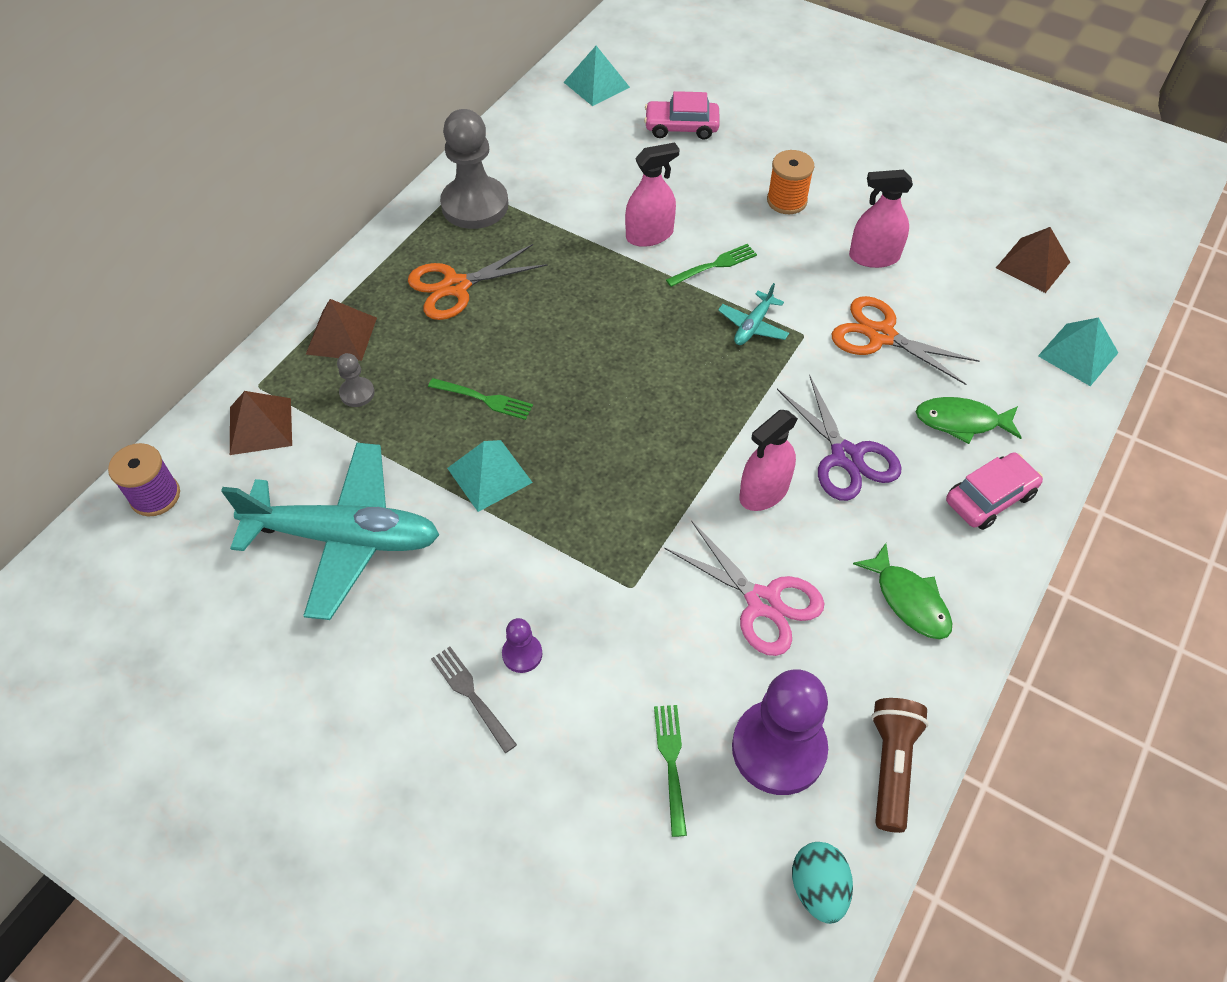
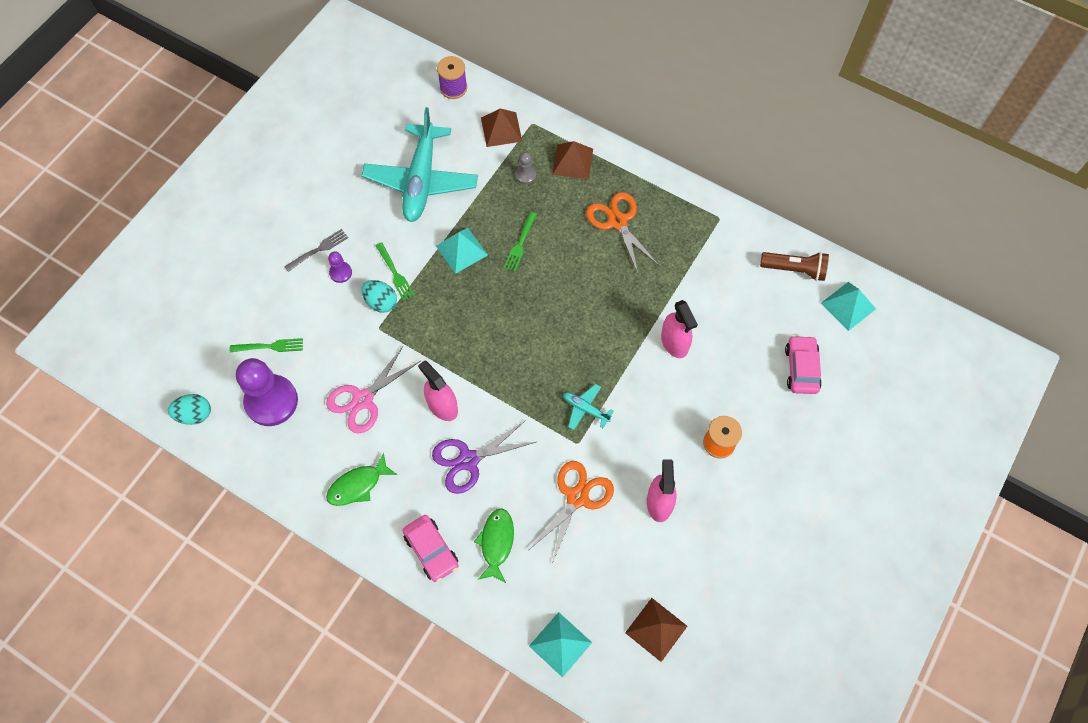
camera: 90 degrees right, 10 degrees up
grey pawn [440,109,508,229] -> none
green fork [666,244,757,287] -> green fork moved to [376,242,415,301]
brown flashlight [871,698,929,833] -> brown flashlight moved to [760,252,829,281]
none -> turquoise egg [361,280,397,313]

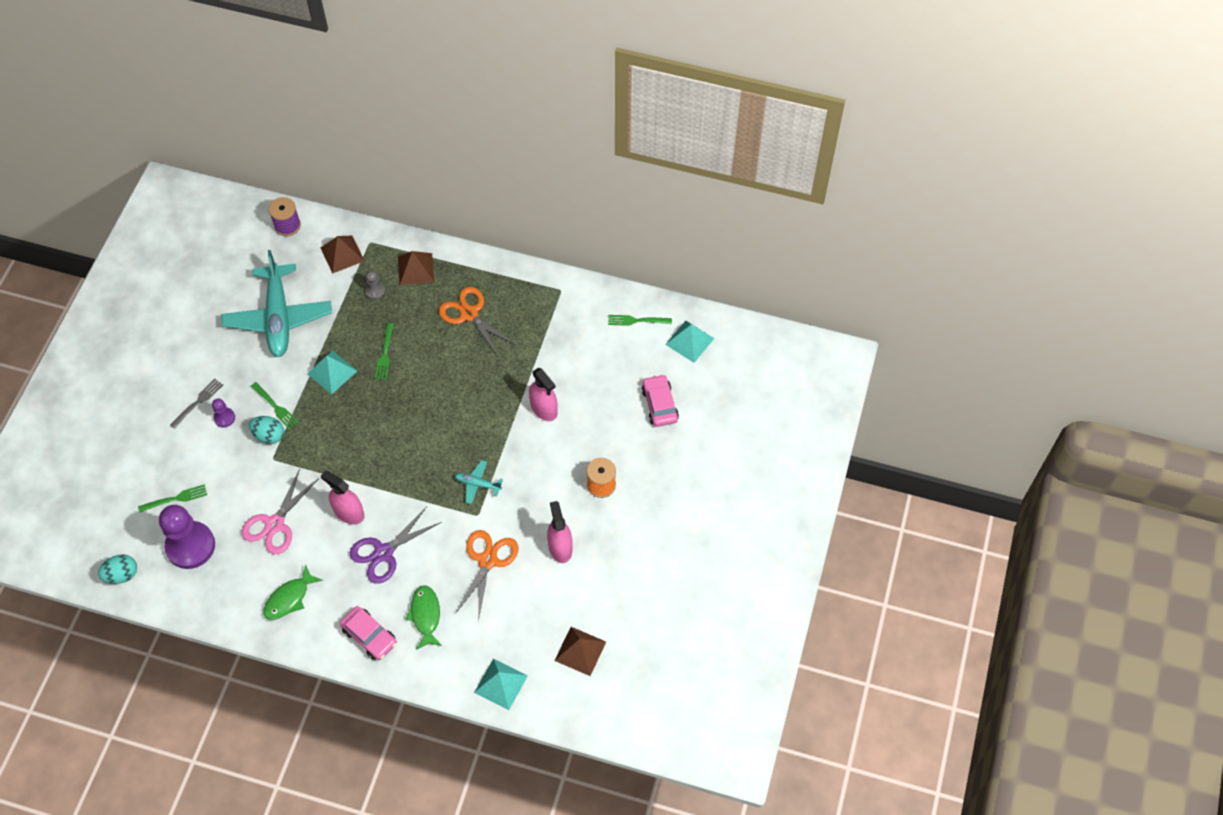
camera: 15 degrees left, 5 degrees down
brown flashlight [760,252,829,281] -> green fork [608,315,672,326]

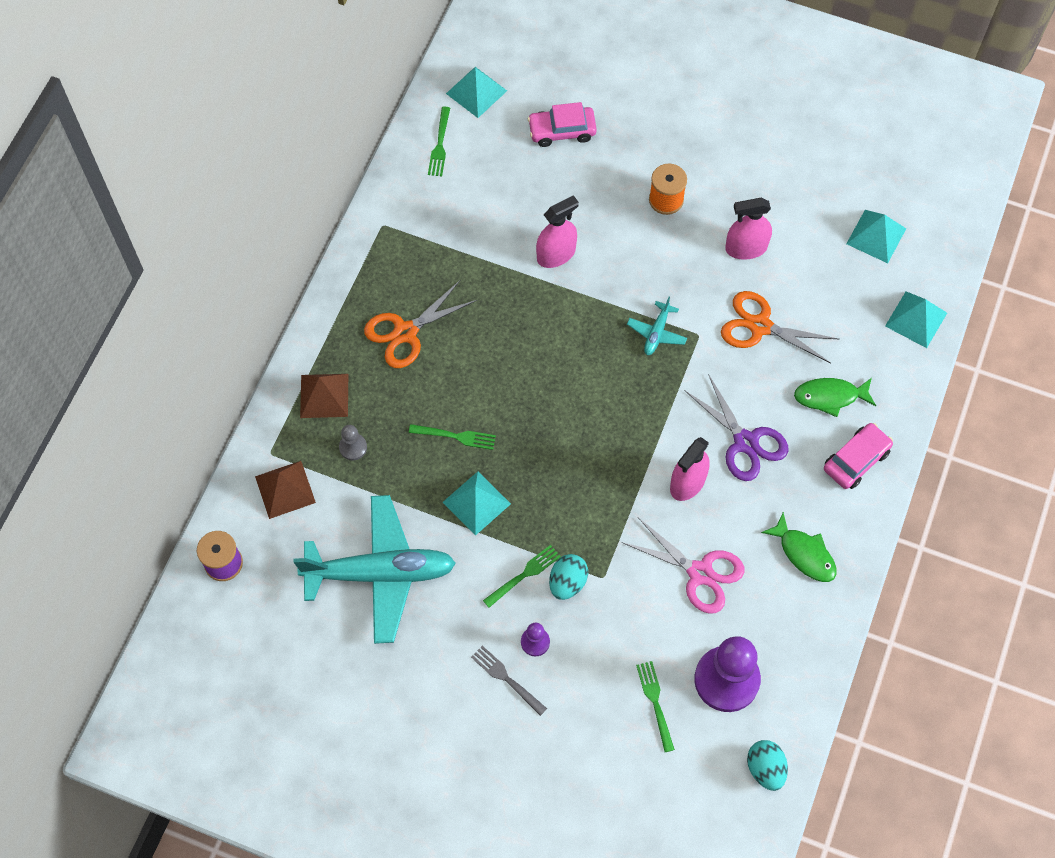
camera: 85 degrees left, 5 degrees up
brown pyramid [554,627,606,676] -> turquoise pyramid [846,210,906,263]

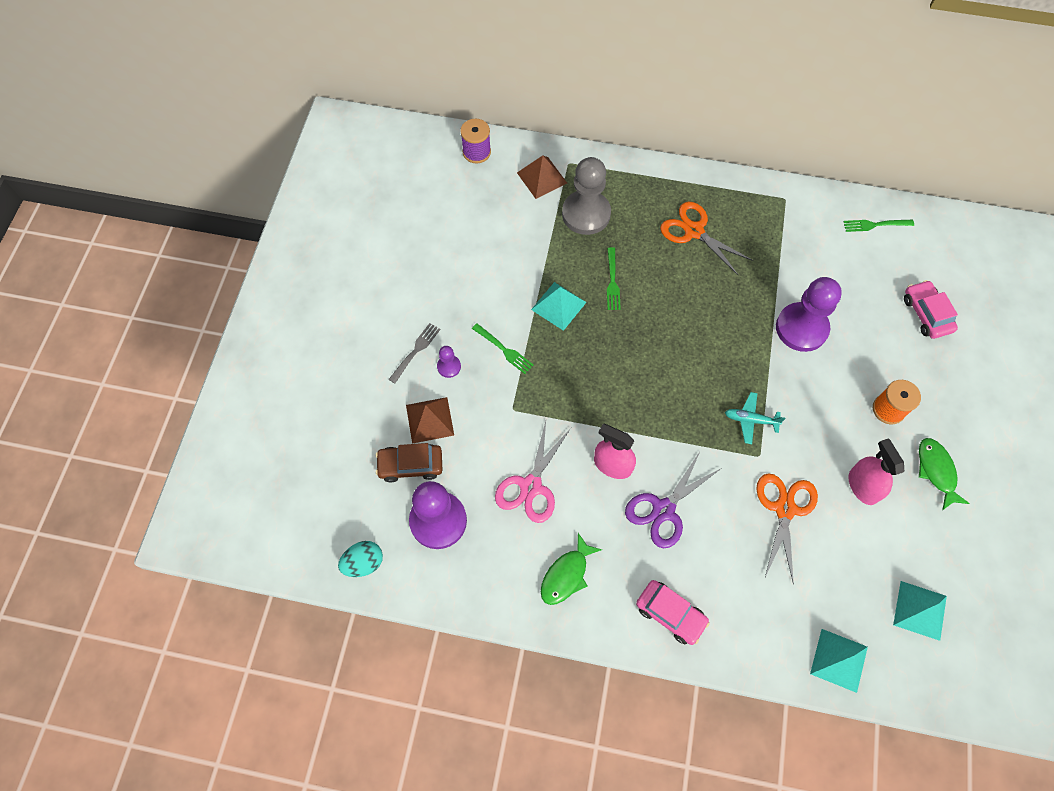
camera: 80 degrees right, 0 degrees up
turquoise plane [293,495,456,644] -> none
brown pyramid [300,374,348,418] -> brown pyramid moved to [406,397,454,444]
grey pawn [339,425,367,460] -> grey pawn [562,157,611,235], size x2.22
turquoise pyramid [446,67,507,118] -> none
pink spray bottle [536,195,579,268] -> purple pawn [776,277,842,352]
turquoise egg [549,554,588,600] -> none
green fork [636,661,675,752] -> brown car [376,443,442,483]
green fish [794,378,876,417] -> green fish moved to [919,438,970,510]

